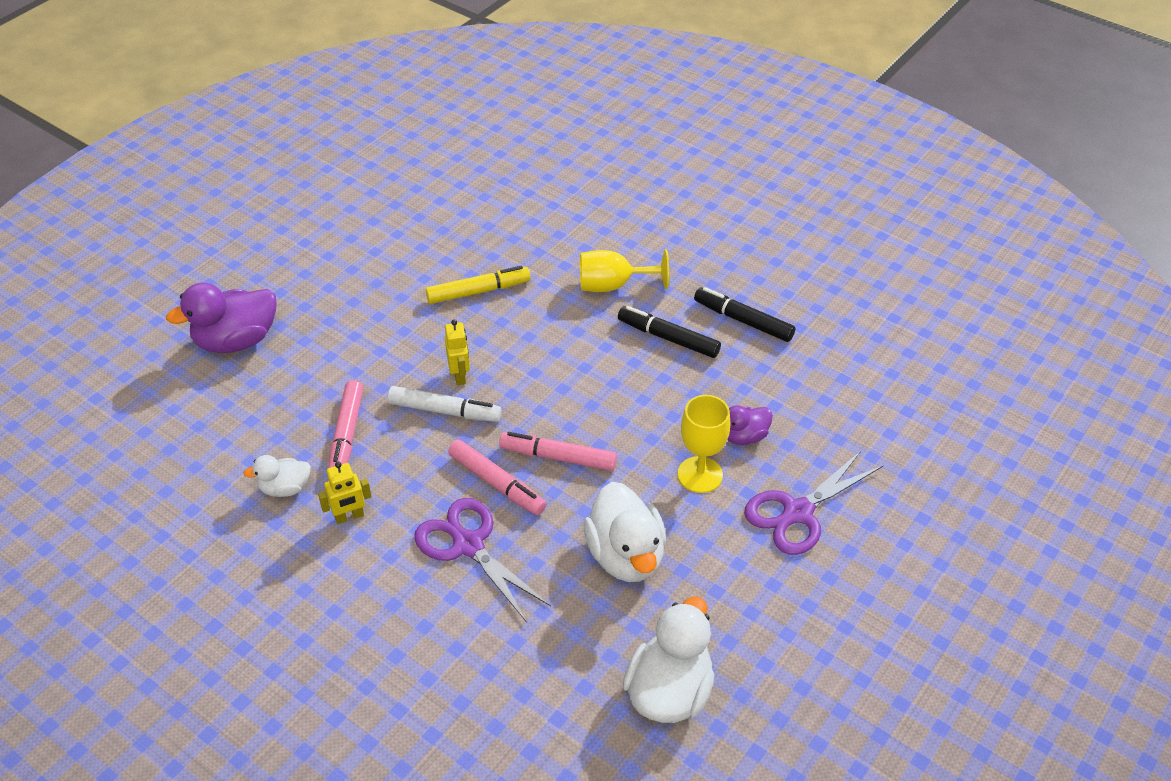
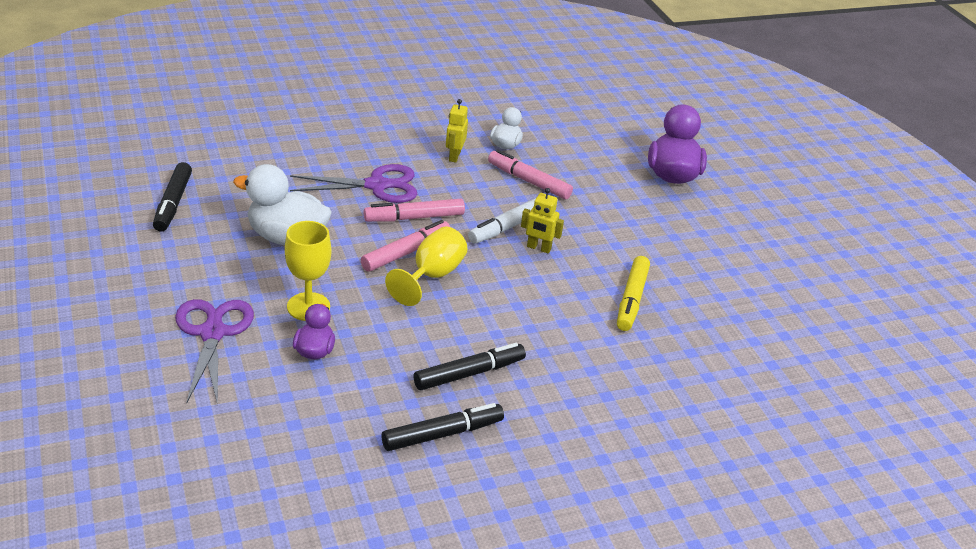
camera: 120 degrees right, 10 degrees down
yellow goblet [580,249,669,292] -> yellow goblet moved to [385,227,468,306]
white duck [623,596,714,723] -> black marker [153,162,192,232]

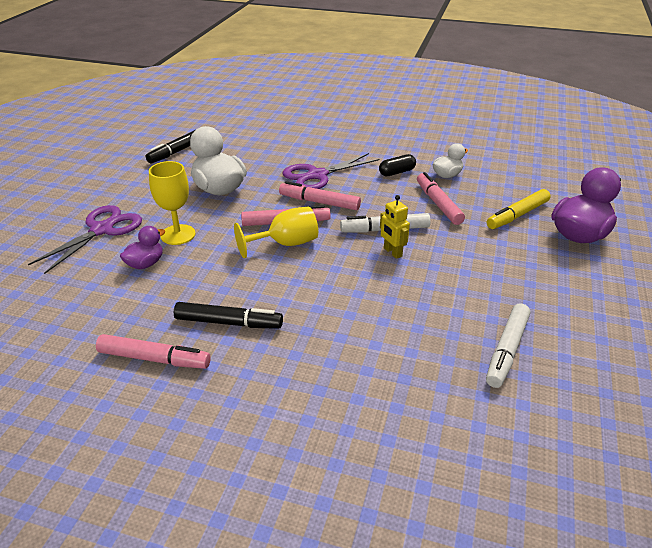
camera: 40 degrees right, 0 degrees up
purple scissors [290,164,417,203] -> purple scissors turned 120 degrees clockwise [282,153,379,189]
black marker [382,403,504,451] -> pink marker [96,334,211,369]
yellow robot [446,99,468,163] -> black capsule [379,154,416,176]
yellow marker [617,256,650,331] -> yellow marker moved to [487,189,551,229]
none -> white marker [486,303,530,388]

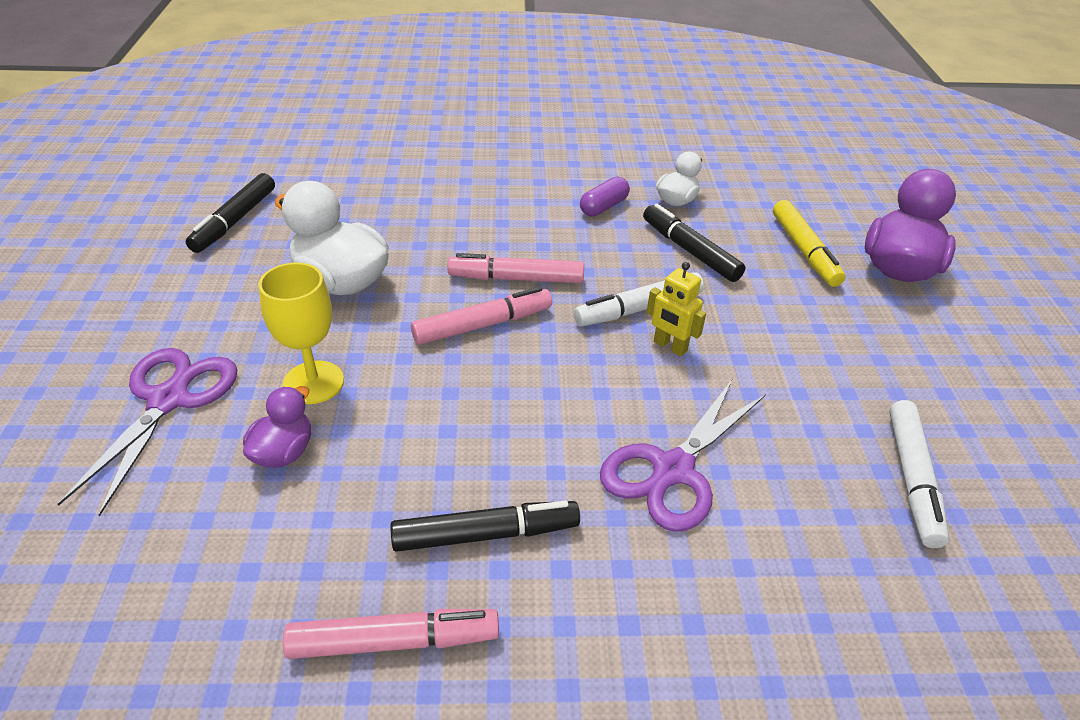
camera: 20 degrees left, 5 degrees up
yellow goblet [234,207,318,258] -> none
purple scissors [282,153,379,189] -> purple scissors moved to [600,380,766,532]
black capsule [379,154,416,176] -> purple capsule [580,177,630,216]
pink marker [417,172,465,225] -> black marker [643,204,745,282]
yellow marker [487,189,551,229] -> yellow marker turned 45 degrees counterclockwise [773,200,846,287]

